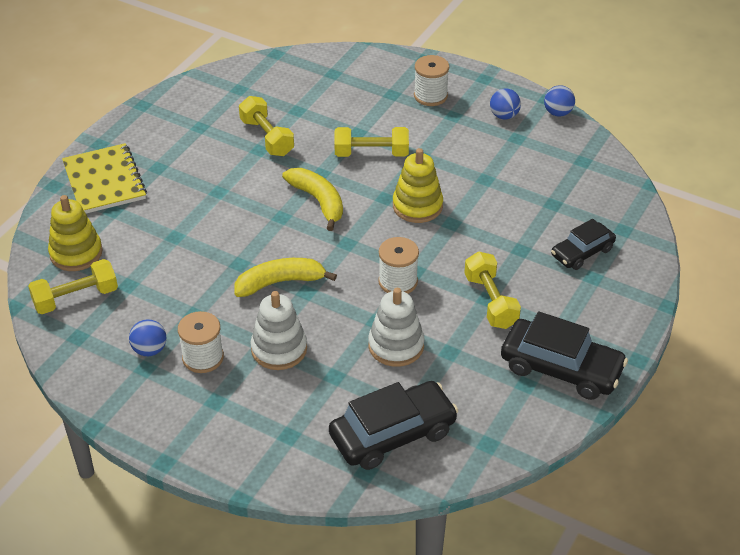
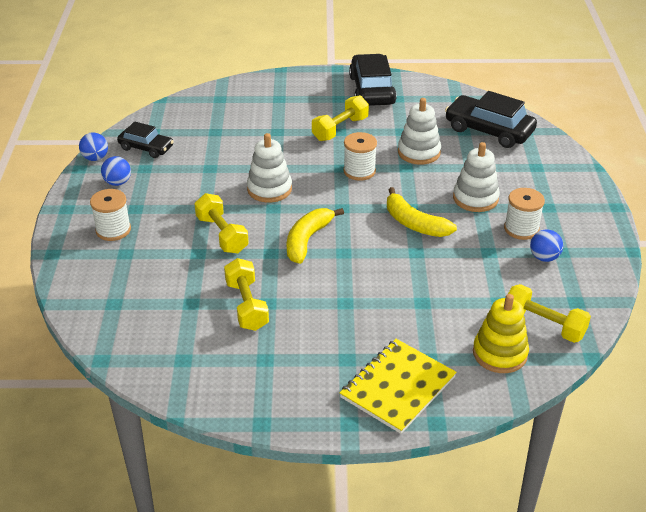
camera: 120 degrees left, 5 degrees down
yellow dumbbell [239,96,294,156] -> yellow dumbbell turned 45 degrees counterclockwise [224,258,269,331]
yellow stacking toy [393,148,443,223] -> white stacking toy [247,133,292,203]
black car [551,219,616,270] -> black car moved to [117,121,174,158]

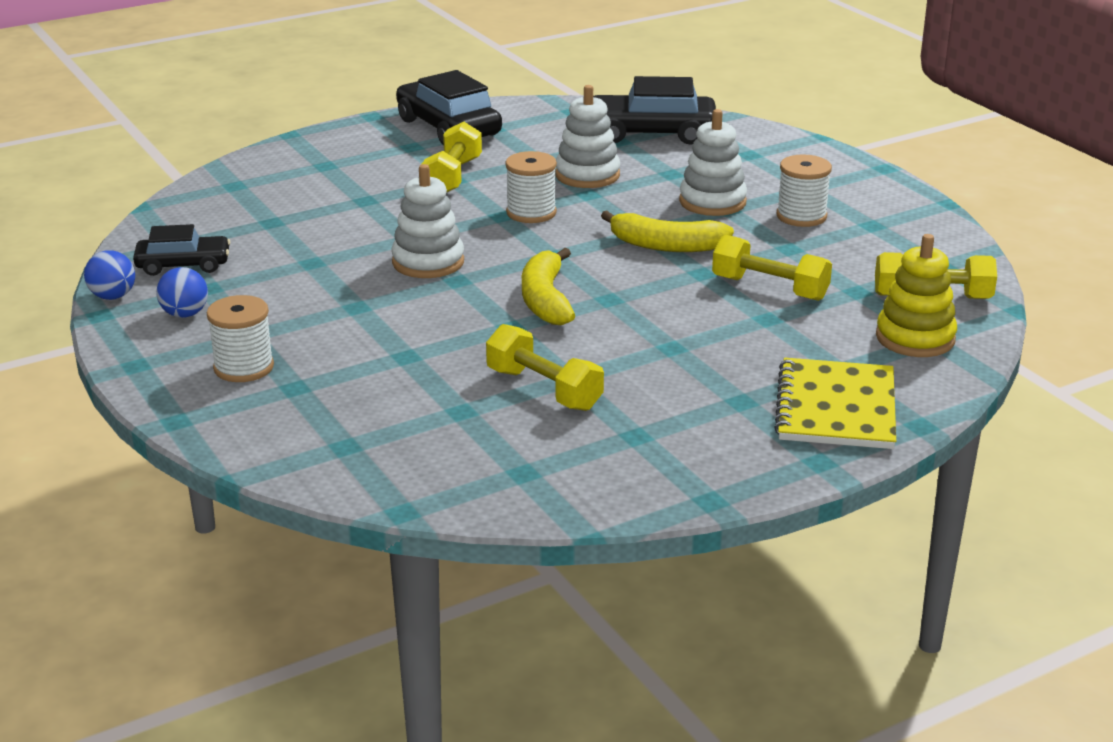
camera: 30 degrees left, 10 degrees down
yellow dumbbell [194,193,249,253] -> yellow dumbbell moved to [712,234,832,301]
blue ball [530,229,563,262] -> none

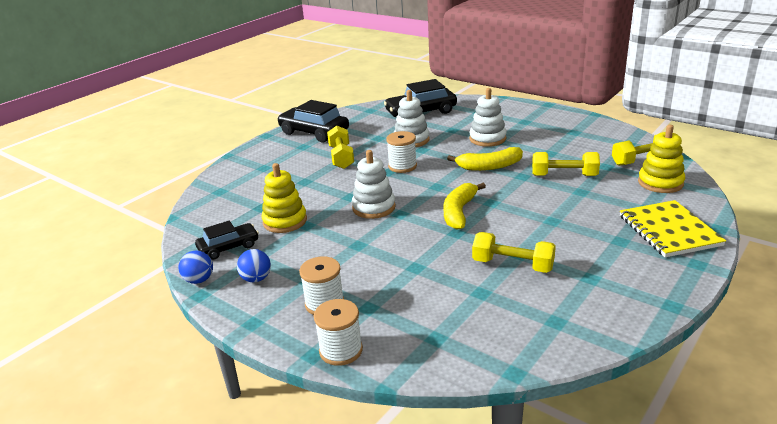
camera: 20 degrees left, 0 degrees up
yellow banana [522,248,575,325] -> yellow banana turned 45 degrees clockwise [444,183,486,230]
white spool [776,154,832,227] -> white spool moved to [314,299,363,366]
none -> yellow stacking toy [261,163,307,233]

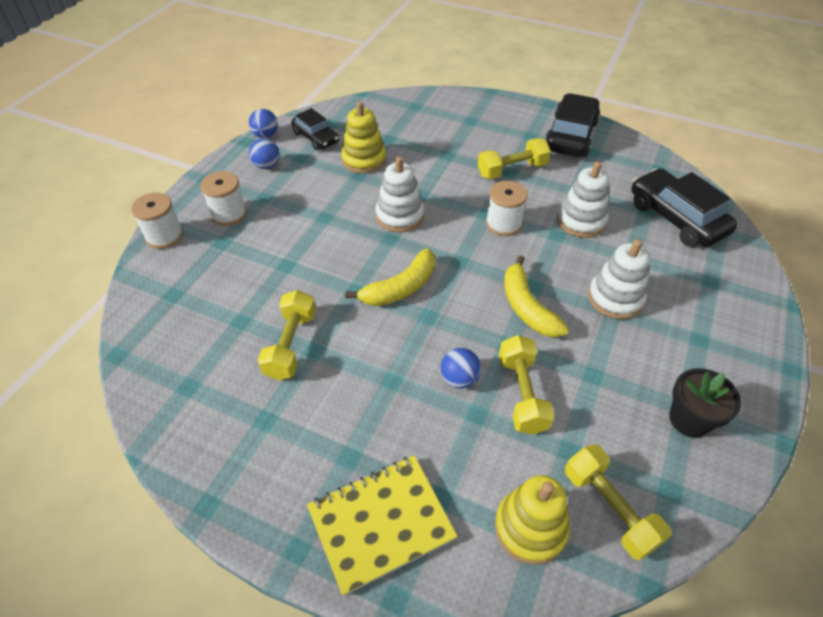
camera: 75 degrees right, 20 degrees up
yellow banana [444,183,486,230] -> yellow banana turned 135 degrees clockwise [345,248,435,306]
none -> blue ball [441,348,481,389]
none -> black flower pot [669,368,741,438]

